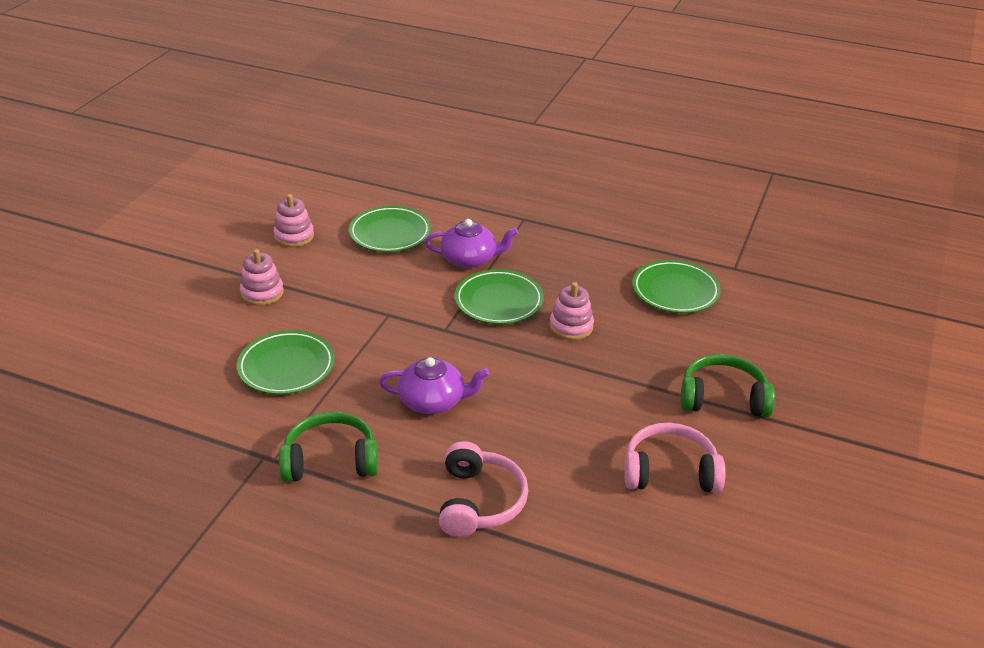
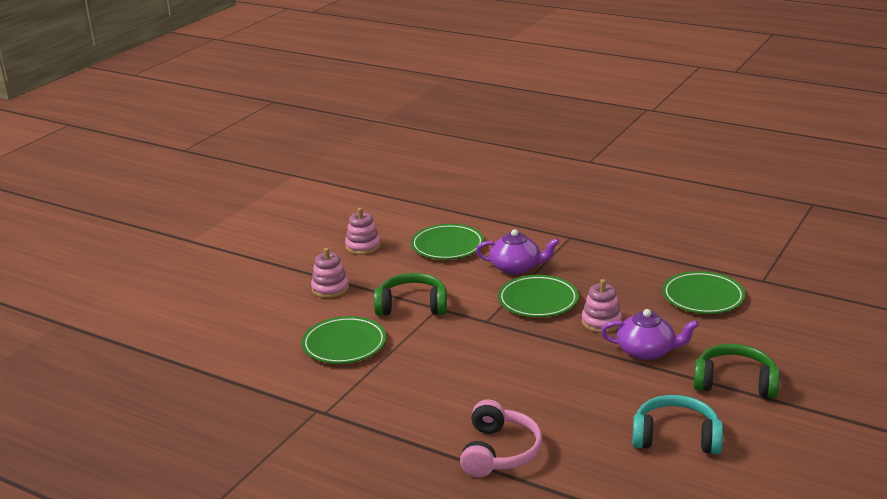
camera: 10 degrees right, 10 degrees down
green headphones [279,412,378,482] -> green headphones moved to [374,273,447,316]
purple teapot [379,357,489,414] -> purple teapot moved to [601,309,699,360]
pink headphones [624,423,726,493] -> turquoise headphones [632,395,723,454]

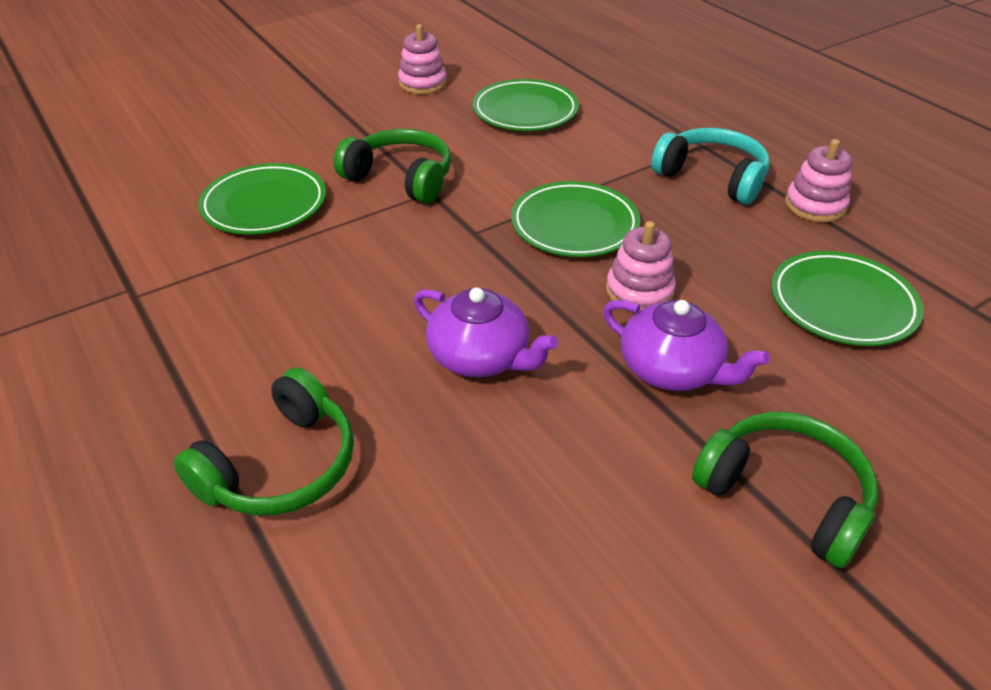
camera: 25 degrees right, 15 degrees up
pink stacking toy [311,248,349,298] -> pink stacking toy moved to [785,139,852,222]
pink headphones [460,400,542,477] -> green headphones [174,367,354,515]
purple teapot [476,229,560,275] -> purple teapot moved to [413,287,558,377]
turquoise headphones [632,395,723,454] -> turquoise headphones moved to [651,128,770,204]

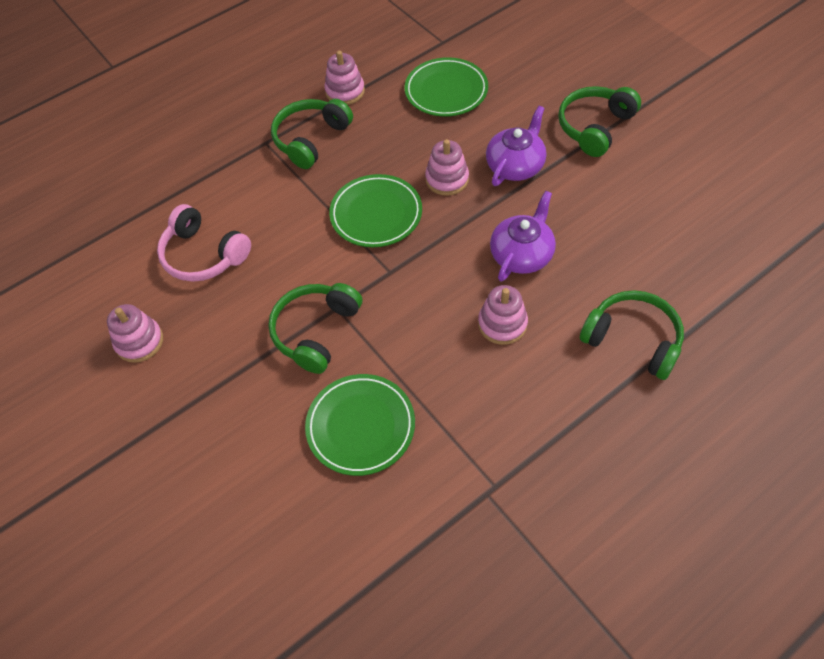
camera: 90 degrees left, 15 degrees up
green plate [473,79,579,131] -> pink headphones [157,204,251,282]
turquoise headphones [651,128,770,204] -> green headphones [271,99,353,169]
none -> pink stacking toy [478,285,528,345]

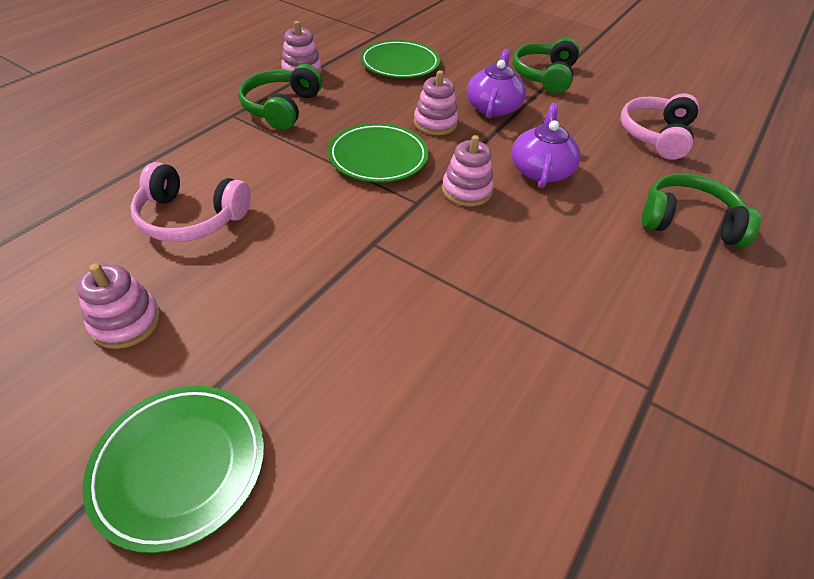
camera: 25 degrees left, 10 degrees down
green headphones [268,283,362,374] -> none
green plate [305,374,415,476] -> green plate moved to [82,386,264,553]
pink stacking toy [478,285,528,345] -> pink stacking toy moved to [442,135,494,206]
none -> pink headphones [620,93,699,160]

